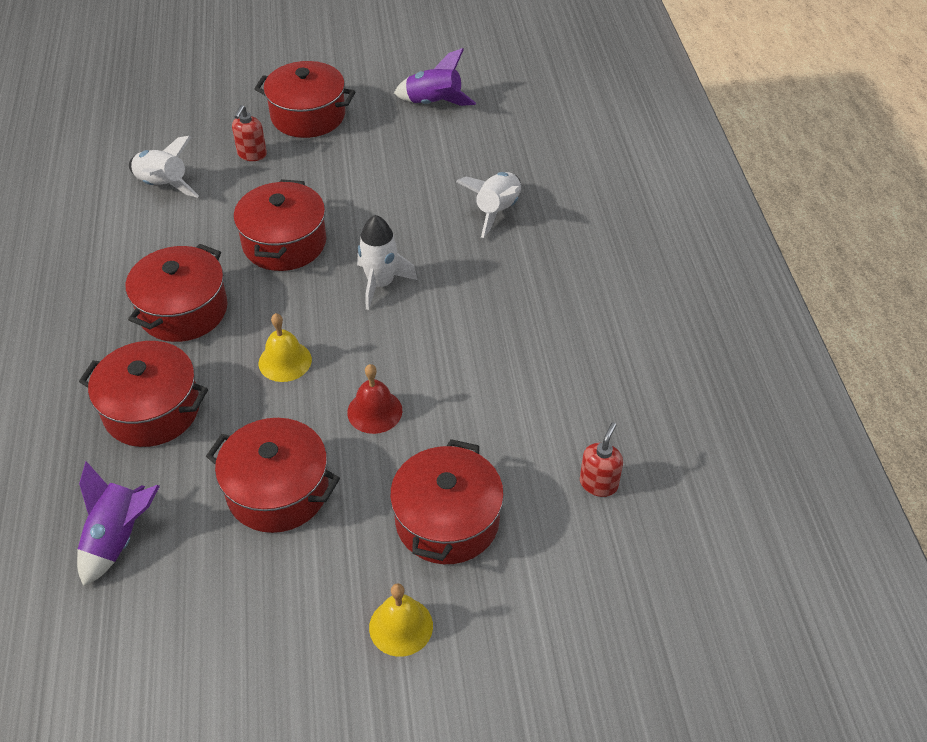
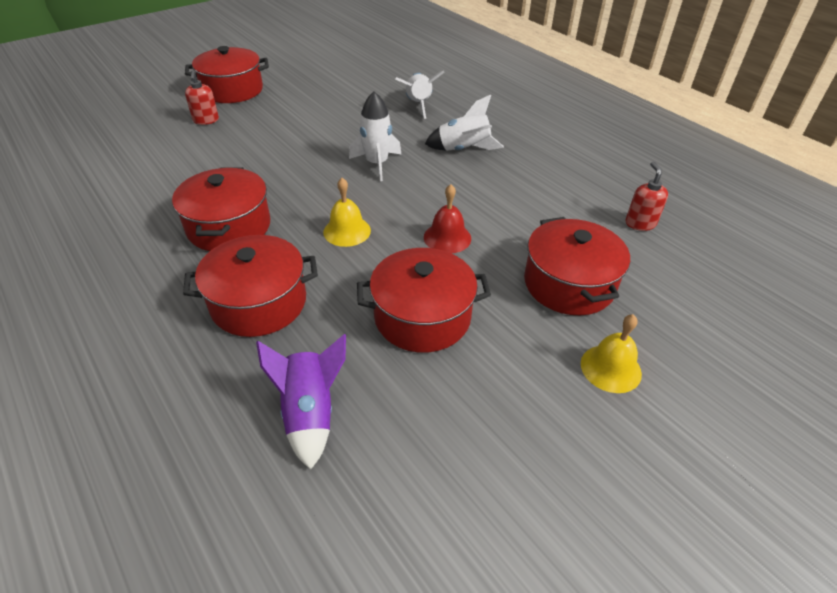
camera: 30 degrees left, 5 degrees down
white rocket [129,136,199,198] -> white rocket moved to [425,95,504,151]
red pot [233,179,326,271] -> none
purple rocket [394,48,476,106] -> none

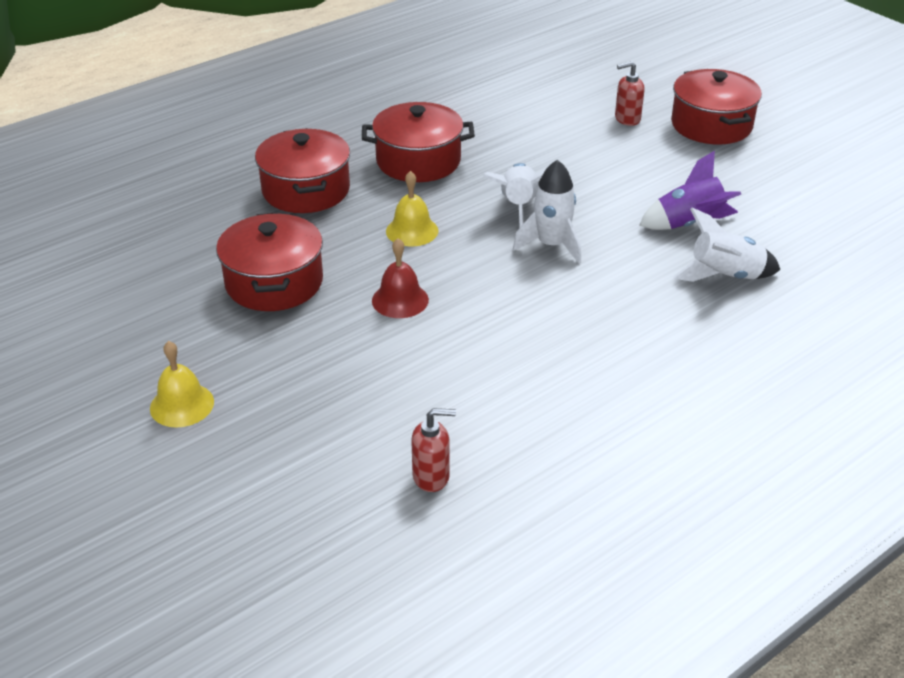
camera: 90 degrees right, 5 degrees down
purple rocket [256,334,346,470] -> purple rocket moved to [639,151,741,230]
white rocket [425,95,504,151] -> white rocket moved to [483,163,546,227]
red pot [524,217,630,315] -> none

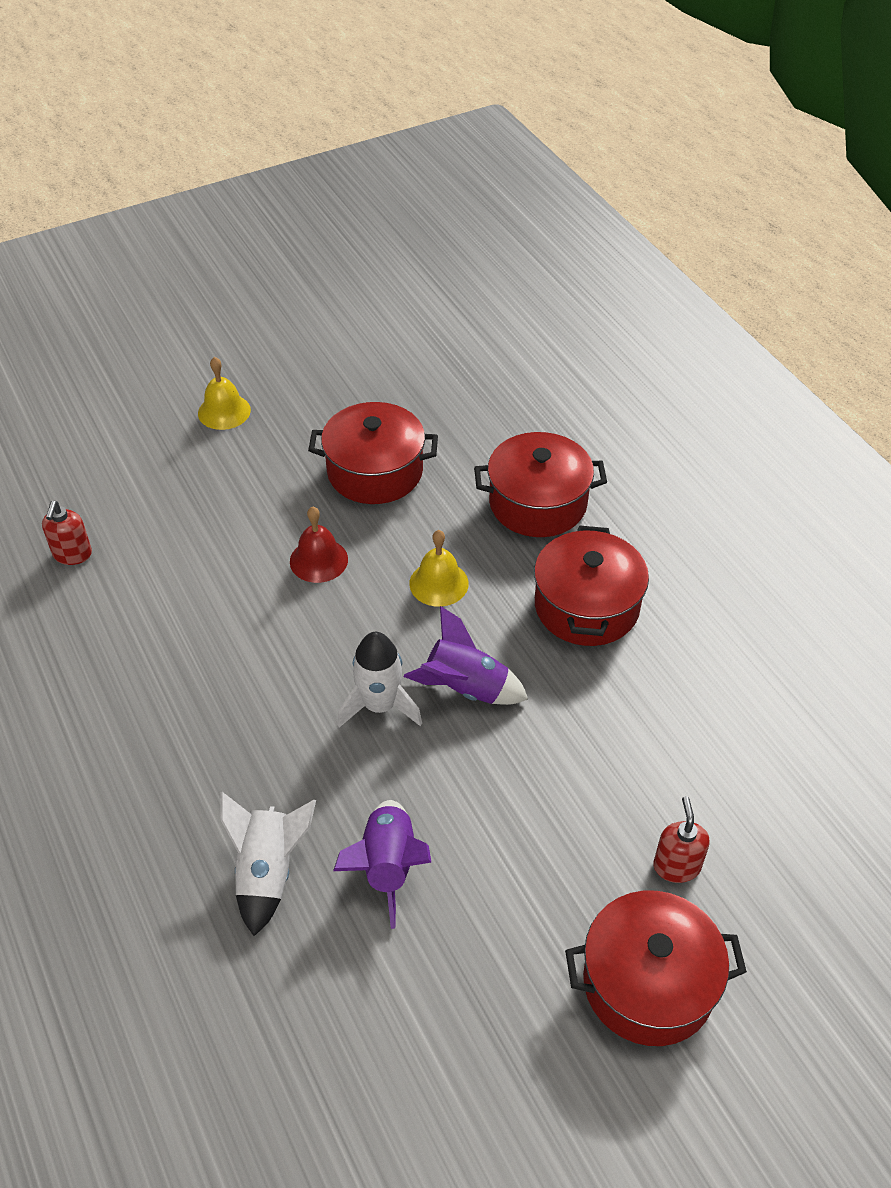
camera: 100 degrees right, 10 degrees up
white rocket [483,163,546,227] -> purple rocket [404,606,528,705]

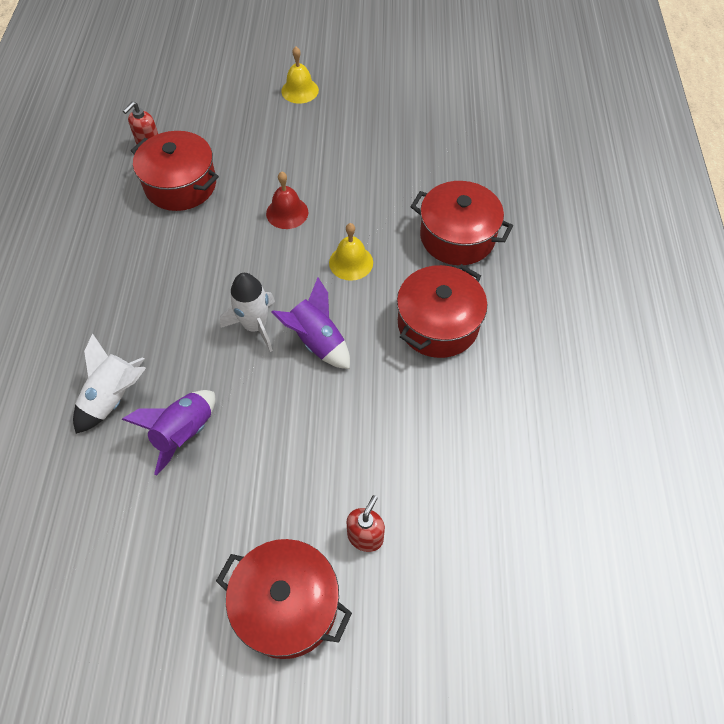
camera: 30 degrees right, 10 degrees up
red pot [308,402,438,504] -> red pot moved to [131,131,219,211]

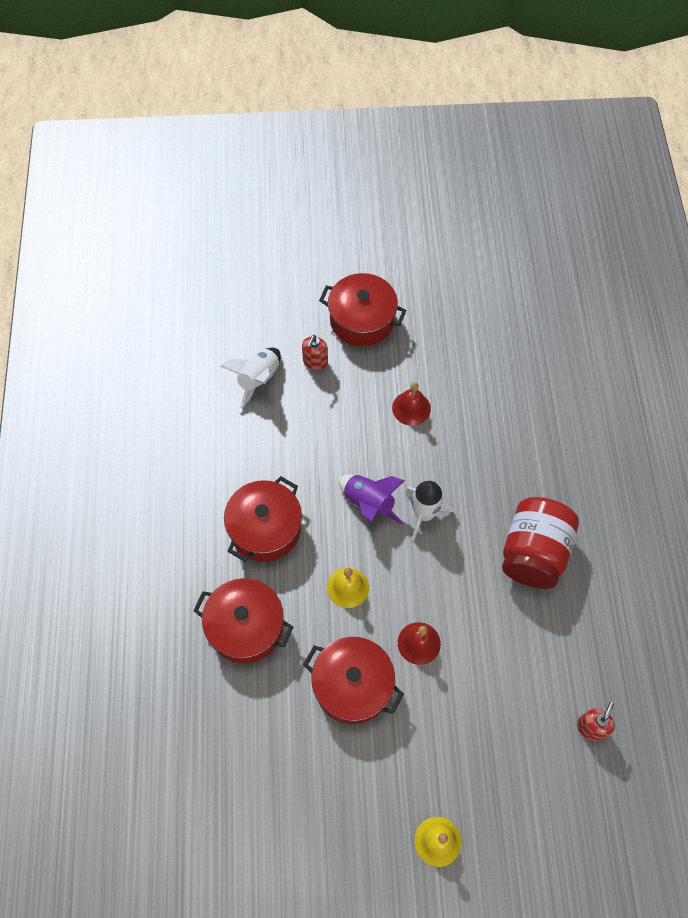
camera: 175 degrees right, 5 degrees up
white rocket [73,333,146,434] -> white rocket moved to [220,348,281,409]
purple rocket [122,390,216,476] -> none
red pot [131,131,219,211] -> red pot moved to [303,637,404,724]
none -> red bell [392,382,431,426]
none -> red jar [502,497,579,589]

